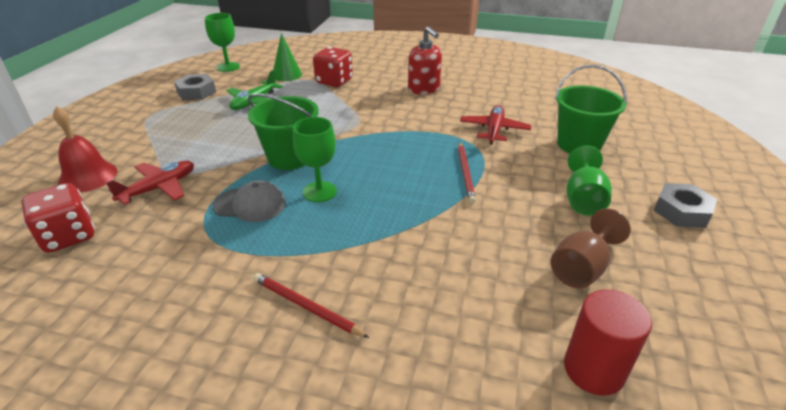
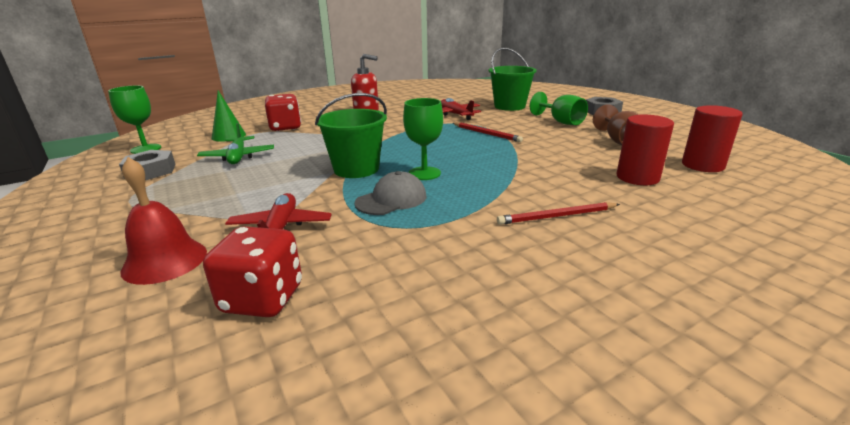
camera: 45 degrees left, 10 degrees down
none -> red cylinder [617,115,674,185]

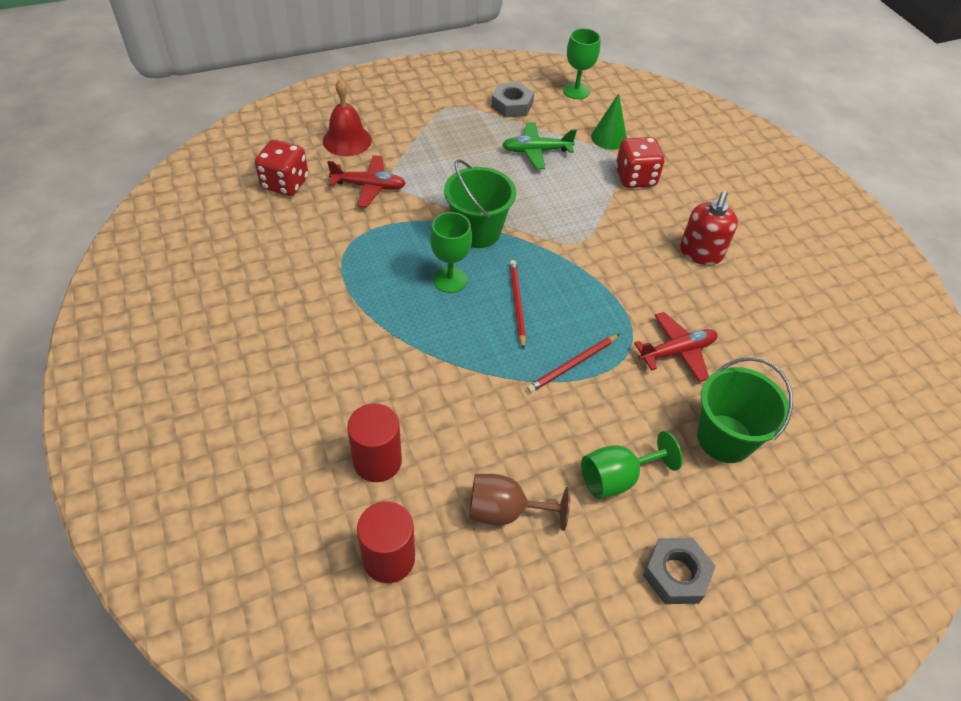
camera: 95 degrees right, 25 degrees up
grey cap [354,171,426,215] -> none
red pencil [497,202,620,225] -> red pencil moved to [509,260,526,349]

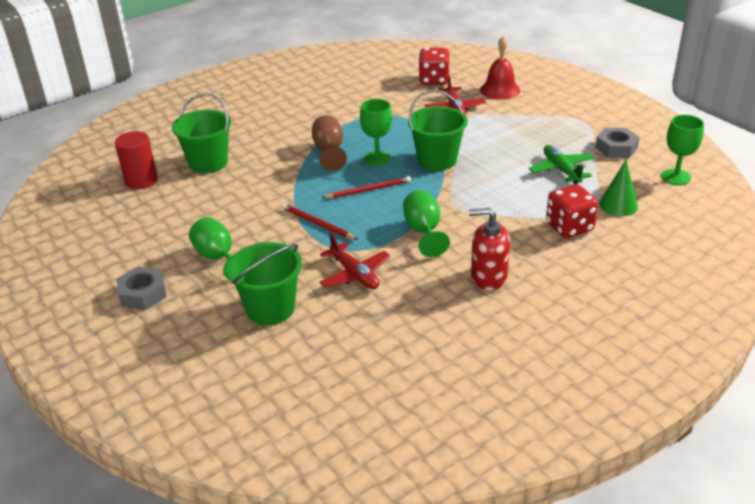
camera: 80 degrees right, 15 degrees down
red cylinder [347,403,402,482] -> green bucket [172,93,231,174]
brown goblet [469,474,570,531] -> brown goblet moved to [312,115,347,171]
none -> green goblet [403,190,450,257]

